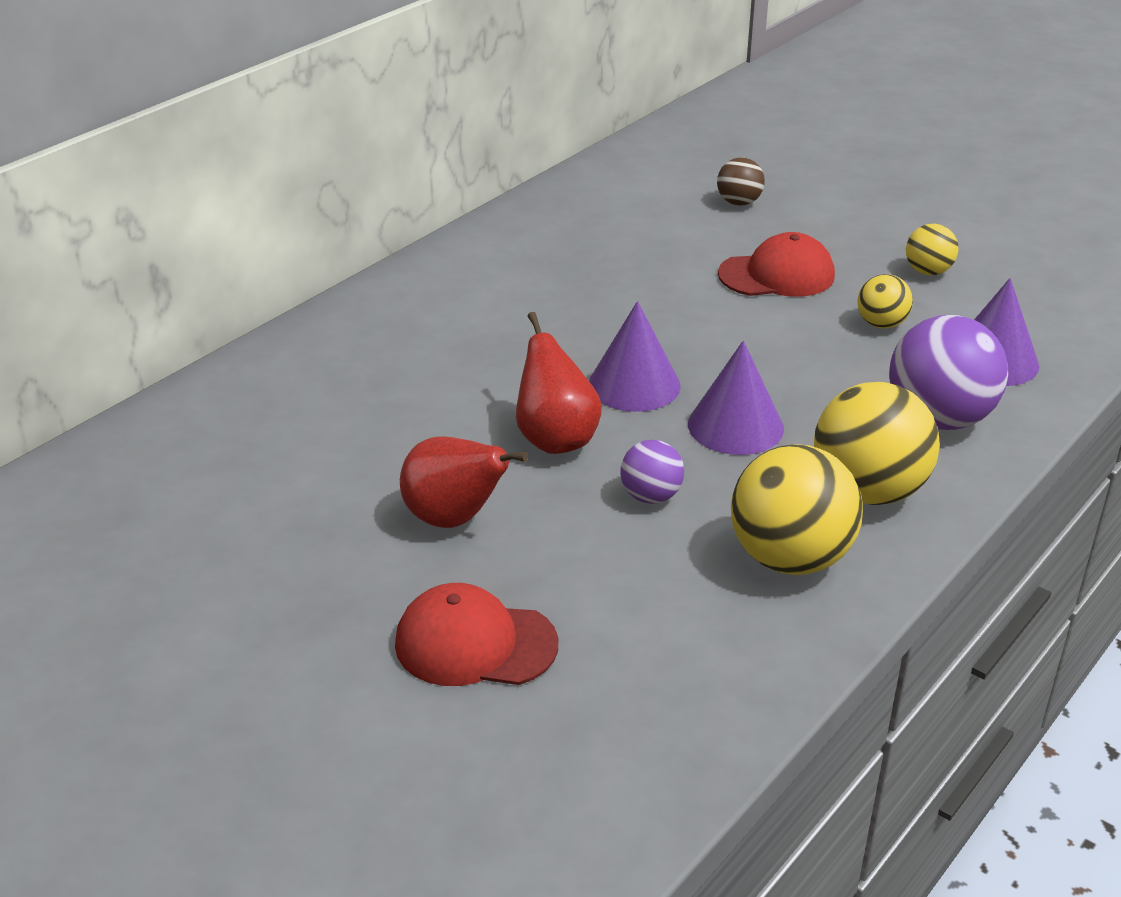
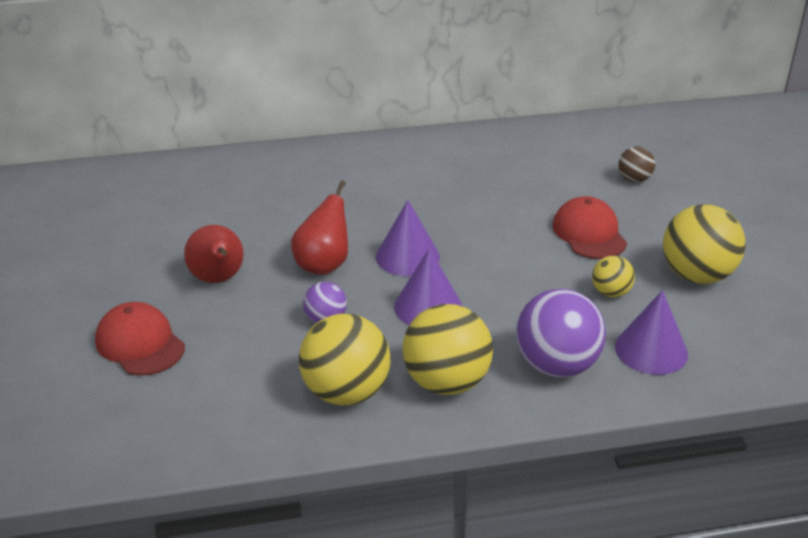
camera: 40 degrees right, 0 degrees up
red cap [718,232,835,297] -> red cap turned 135 degrees counterclockwise [553,196,627,259]
yellow ball [906,224,958,275] -> yellow ball [663,204,746,284], size x1.91

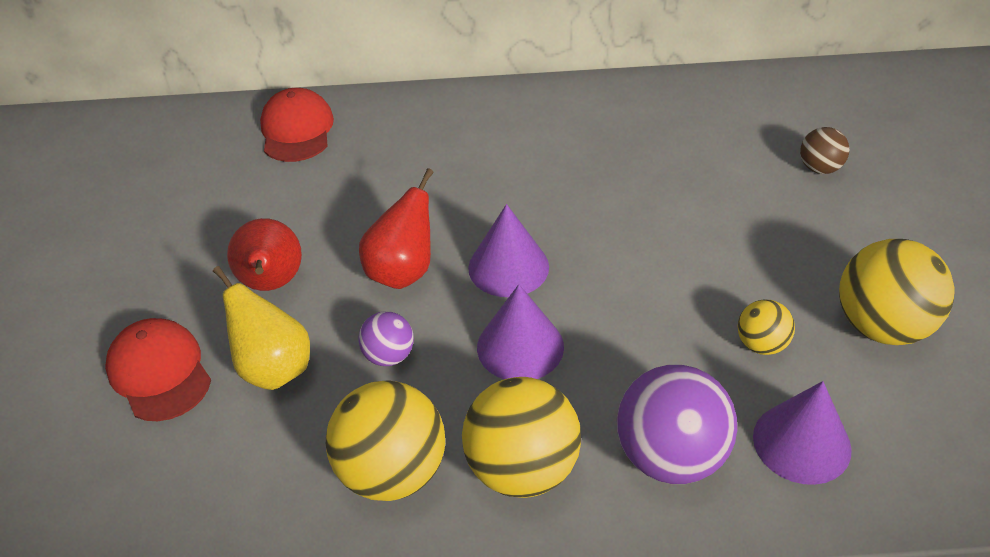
camera: 10 degrees right, 10 degrees up
red cap [553,196,627,259] -> red cap moved to [260,88,334,162]
none -> yellow pear [213,266,310,390]

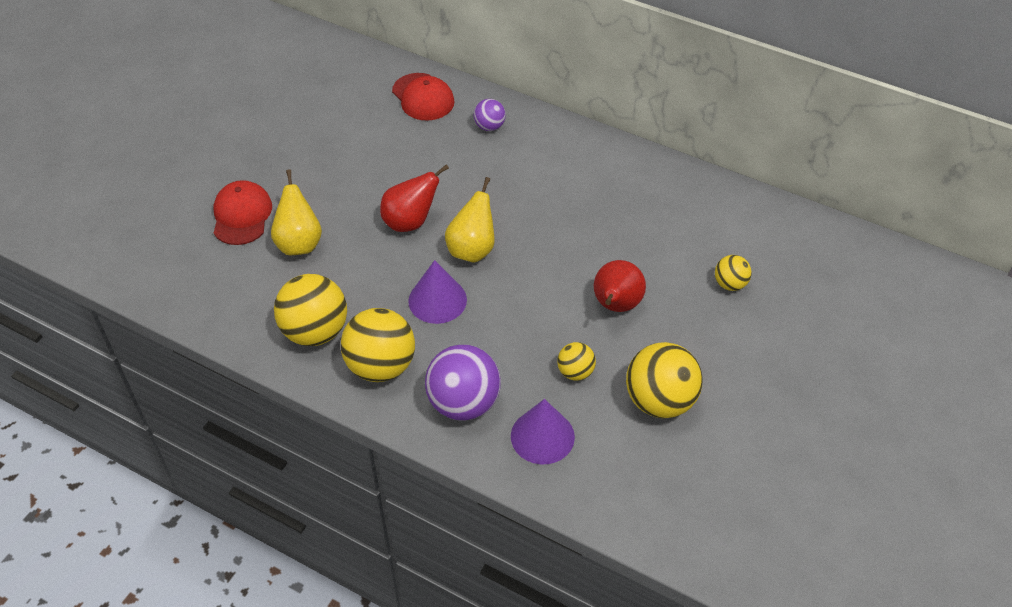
camera: 30 degrees right, 5 degrees up
red pear [227,218,302,291] -> red pear moved to [594,260,646,312]
red cap [260,88,334,162] -> red cap turned 120 degrees clockwise [392,73,454,121]
purple ball [358,311,414,366] -> purple ball moved to [474,99,506,131]
purple cone [468,204,549,297] -> yellow pear [445,177,494,262]
brown ball [800,127,849,174] -> yellow ball [715,255,752,291]

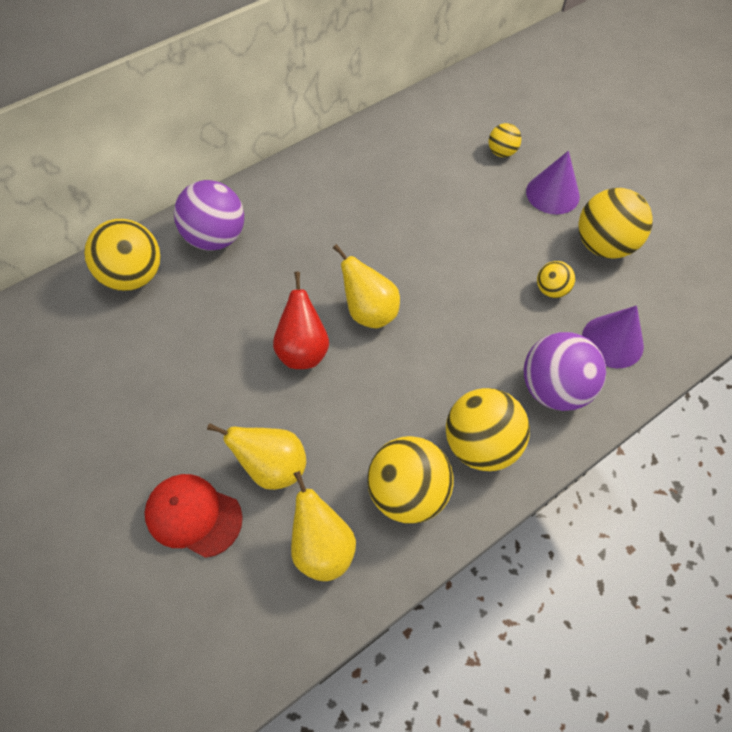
camera: 65 degrees left, 10 degrees up
red cap [392,73,454,121] -> yellow ball [84,219,161,291]
purple cone [408,260,467,324] -> purple cone moved to [526,151,580,214]
purple ball [474,99,506,131] -> purple ball [174,180,244,251], size x1.91
red pear [594,260,646,312] -> none
none -> yellow pear [291,471,356,581]

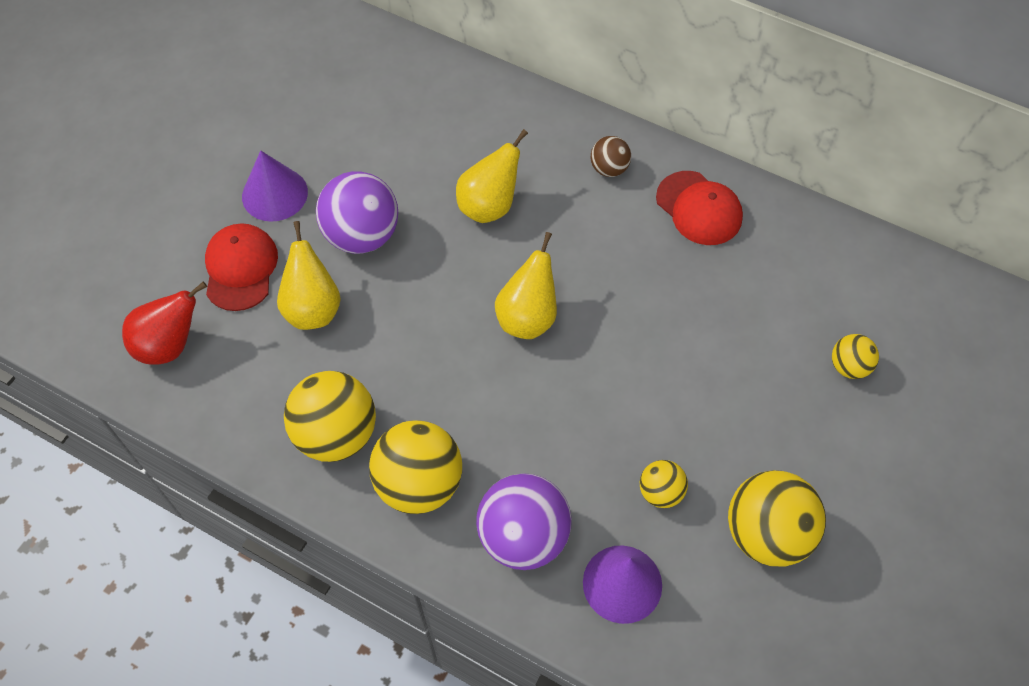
camera: 65 degrees right, 0 degrees up
yellow ball [84,219,161,291] -> none
purple ball [174,180,244,251] -> purple ball moved to [316,171,398,254]
red pear [273,272,329,369] -> red pear moved to [122,282,207,365]
yellow pear [291,471,356,581] -> yellow pear moved to [456,129,528,223]
purple cone [526,151,580,214] -> purple cone moved to [242,150,308,222]
none -> brown ball [591,136,631,177]
none -> red cap [656,171,743,245]

